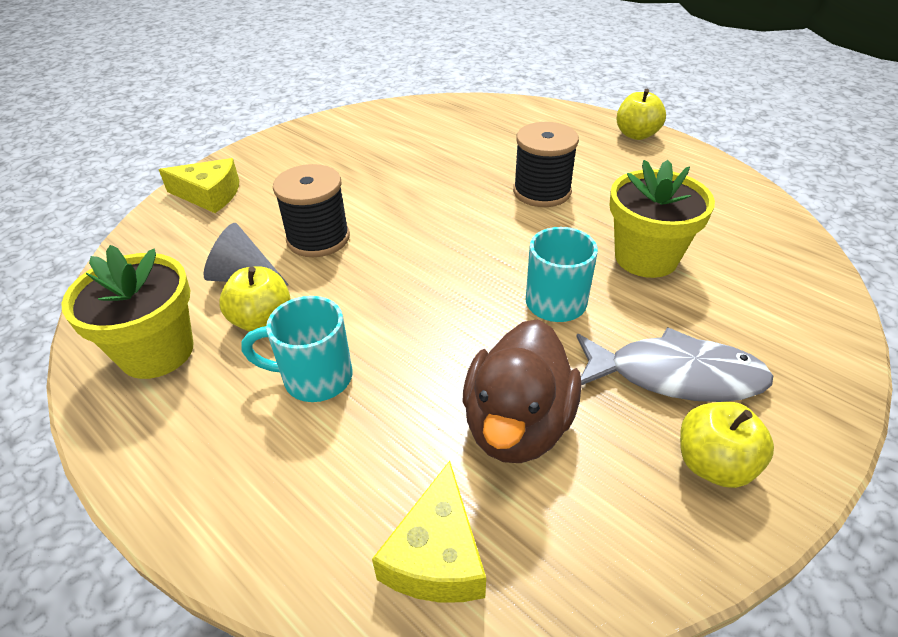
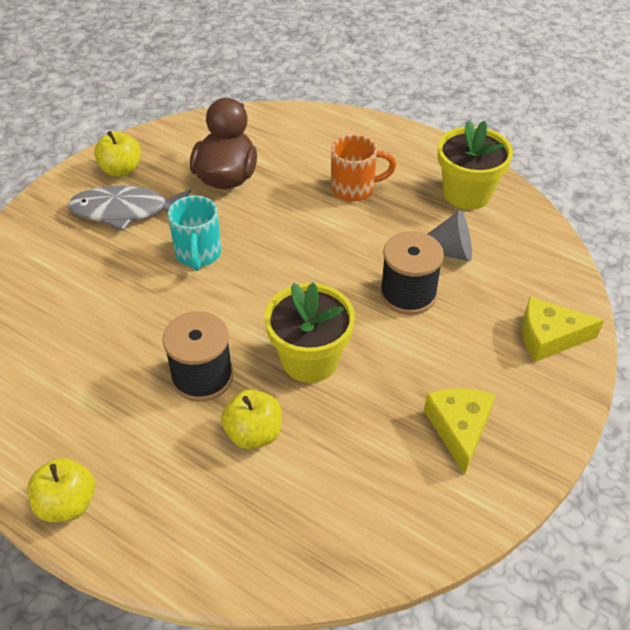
camera: 170 degrees right, 5 degrees up
yellow apple [219,266,291,331] -> yellow apple moved to [221,389,282,449]
turquoise mug [241,296,352,402] -> orange mug [331,135,396,202]
yellow cheese [372,461,486,603] -> yellow cheese moved to [424,388,495,475]
yellow flower pot [609,160,715,278] -> yellow flower pot moved to [265,283,355,383]

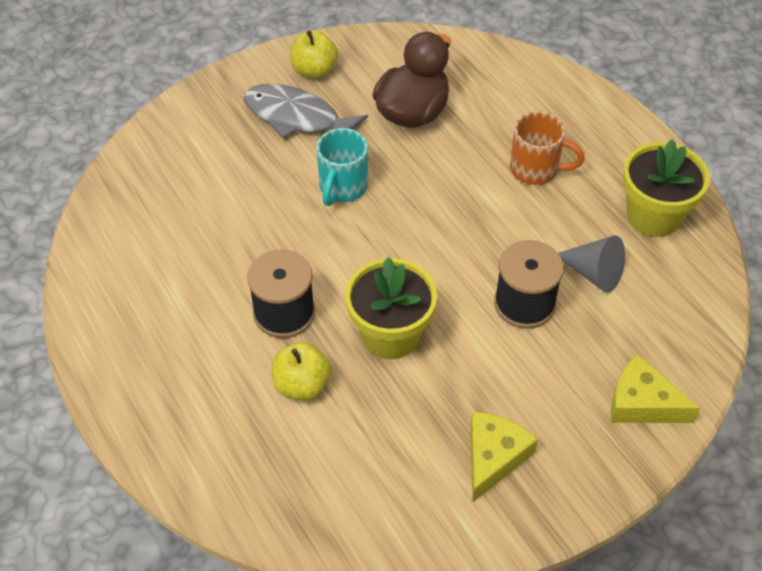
camera: 25 degrees right, 5 degrees up
yellow apple [27,458,95,522] -> none

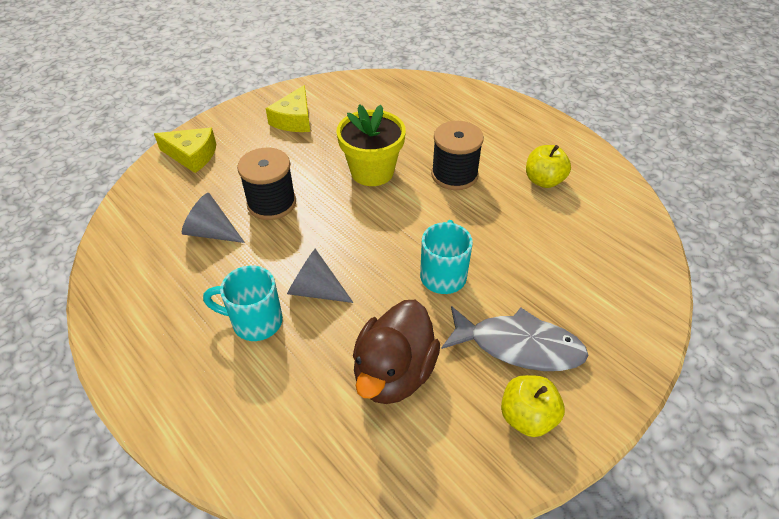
camera: 170 degrees right, 5 degrees down
yellow apple [271,342,331,400] -> yellow apple moved to [526,145,571,188]
orange mug [510,111,585,185] -> turquoise mug [203,265,283,341]
yellow flower pot [623,139,710,237] -> none
none -> grey cone [287,249,354,303]

